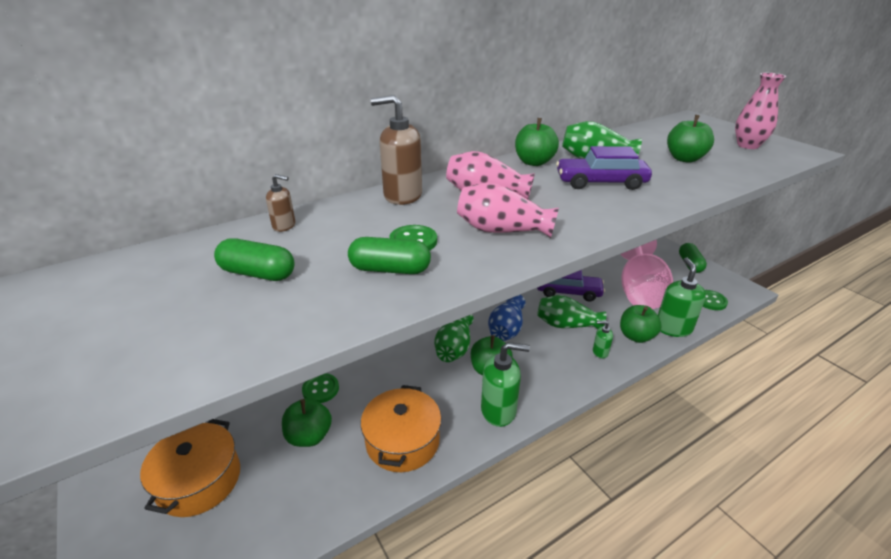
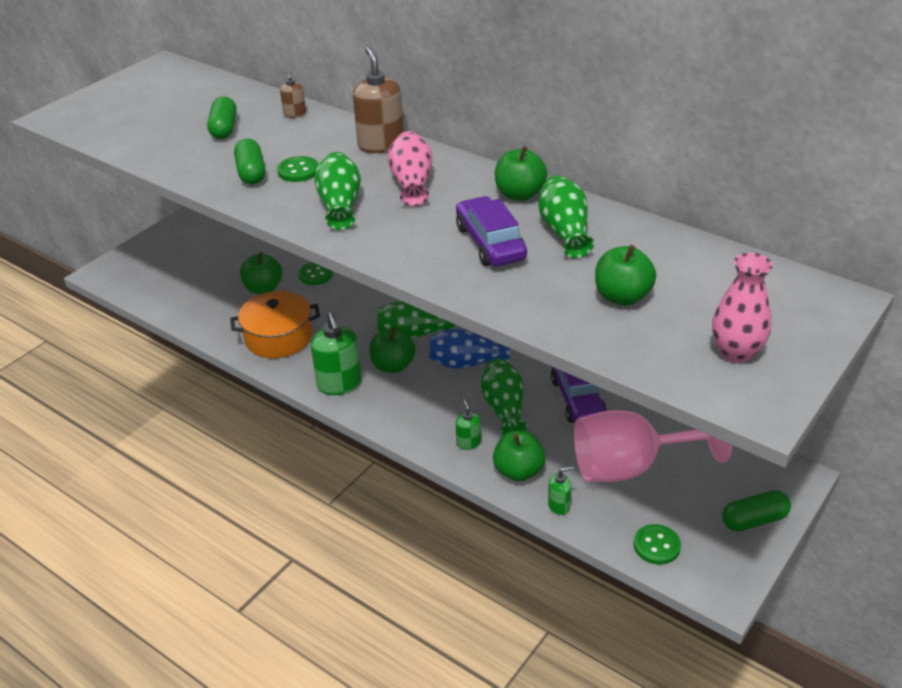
camera: 70 degrees right, 5 degrees up
orange pot [140,419,240,517] -> none
pink vase [457,182,559,238] -> green vase [314,152,361,230]
green soap dispenser [658,257,706,337] -> green soap dispenser [548,466,574,515], size x0.51

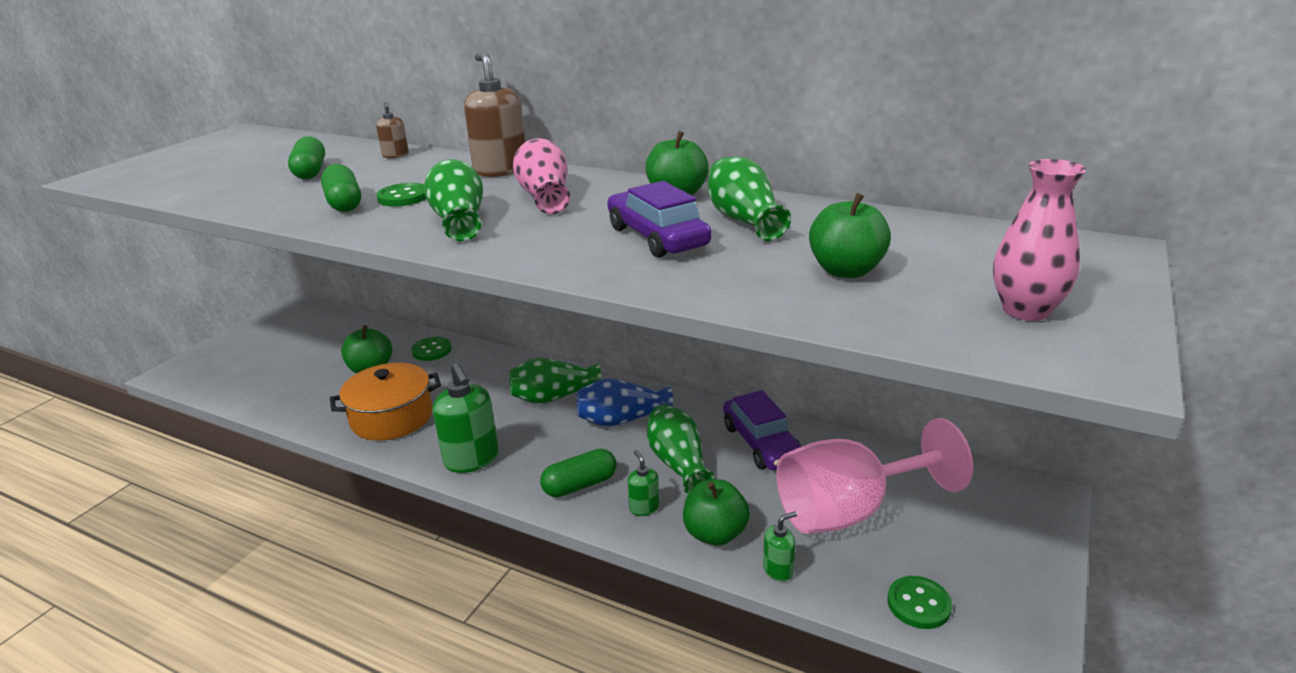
camera: 10 degrees left, 10 degrees down
green apple [369,328,415,373] -> none
green capsule [722,490,791,531] -> green capsule moved to [540,449,617,497]

